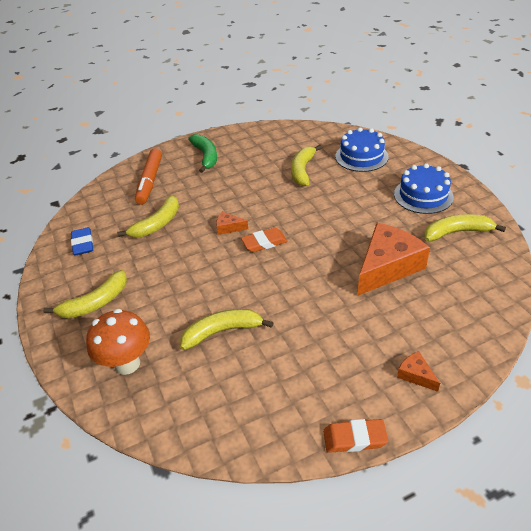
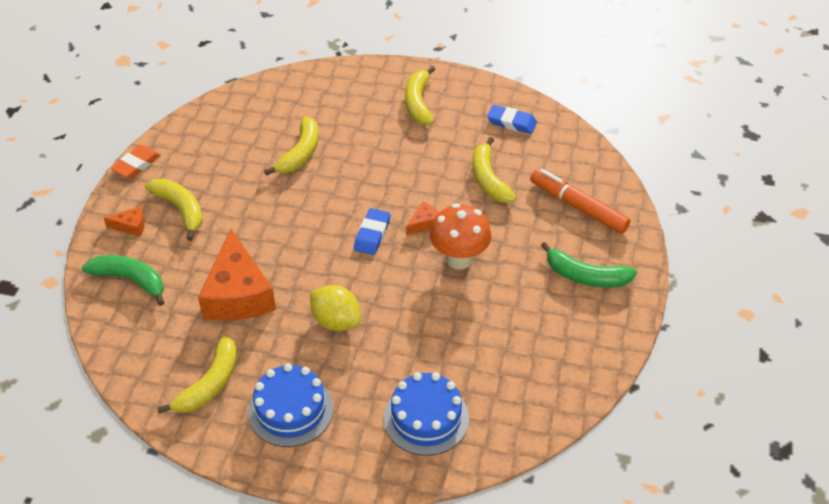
camera: 125 degrees right, 5 degrees up
orange mushroom [86,309,150,375] -> orange mushroom moved to [430,203,491,270]
orange eraser [241,228,288,252] -> blue eraser [354,208,391,255]
yellow banana [291,145,322,186] -> yellow banana moved to [144,179,203,241]
none -> green banana [82,255,165,306]
none -> yellow lemon [310,285,361,331]

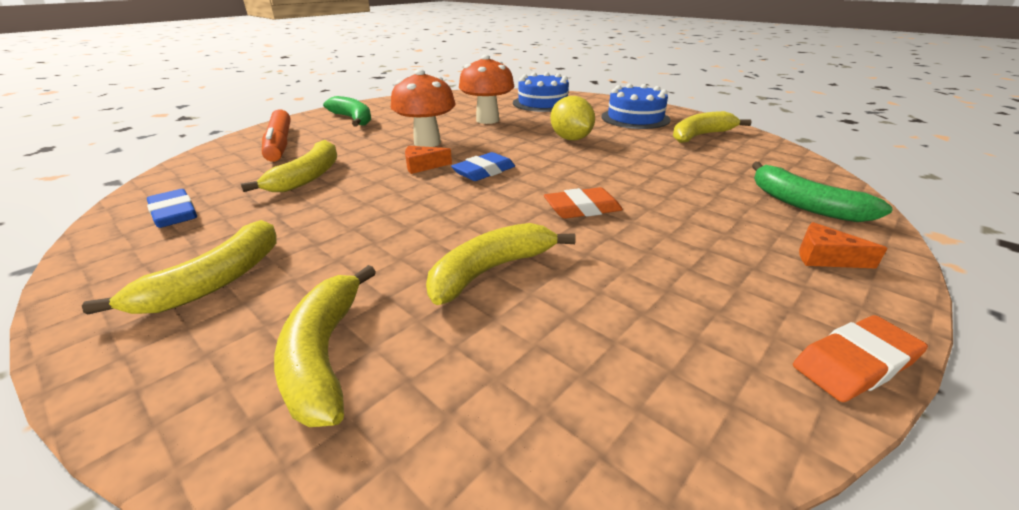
camera: 150 degrees left, 15 degrees down
yellow banana [144,179,203,241] -> yellow banana moved to [274,265,376,427]
orange cheese [198,229,276,321] -> none
none -> orange mushroom [459,55,515,124]
none -> orange eraser [544,187,623,219]

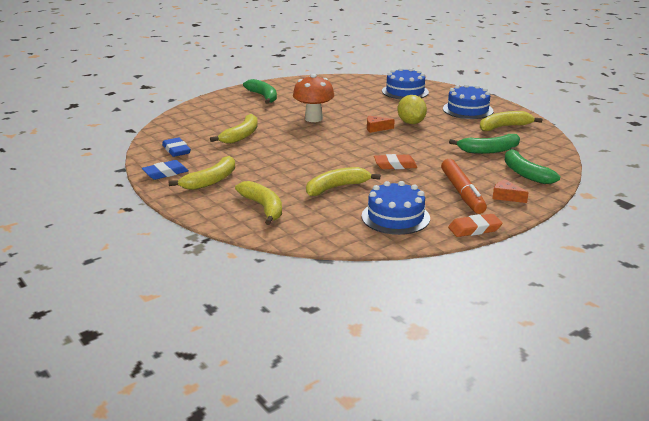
camera: 10 degrees right, 5 degrees down
orange marker [262,109,291,162] -> orange marker moved to [441,159,487,214]
yellow banana [274,265,376,427] -> yellow banana turned 150 degrees clockwise [235,181,282,225]
orange cheese [405,146,452,174] -> orange cheese moved to [367,116,395,133]
blue eraser [451,152,515,181] -> blue eraser moved to [142,160,189,180]
orange mushroom [459,55,515,124] -> none
none -> blue cake [362,181,430,235]
none -> green banana [449,134,520,154]

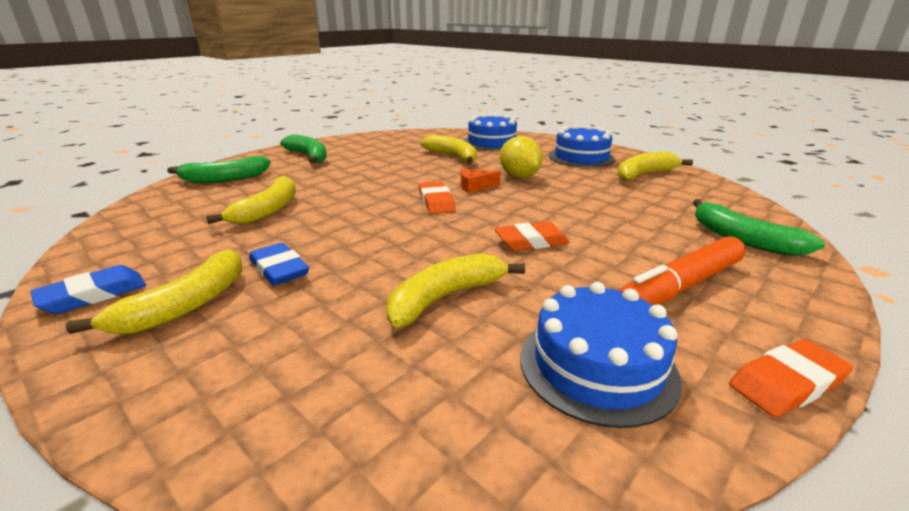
camera: 10 degrees left, 0 degrees up
blue eraser [162,138,191,157] -> blue eraser moved to [249,243,309,286]
yellow banana [235,181,282,225] -> yellow banana moved to [420,135,477,164]
orange mushroom [293,74,334,122] -> none
orange marker [441,159,487,214] -> orange marker turned 75 degrees clockwise [618,236,746,305]
green banana [449,134,520,154] -> green banana moved to [167,156,271,183]
orange cheese [492,179,529,203] -> none
none -> orange eraser [419,181,456,214]

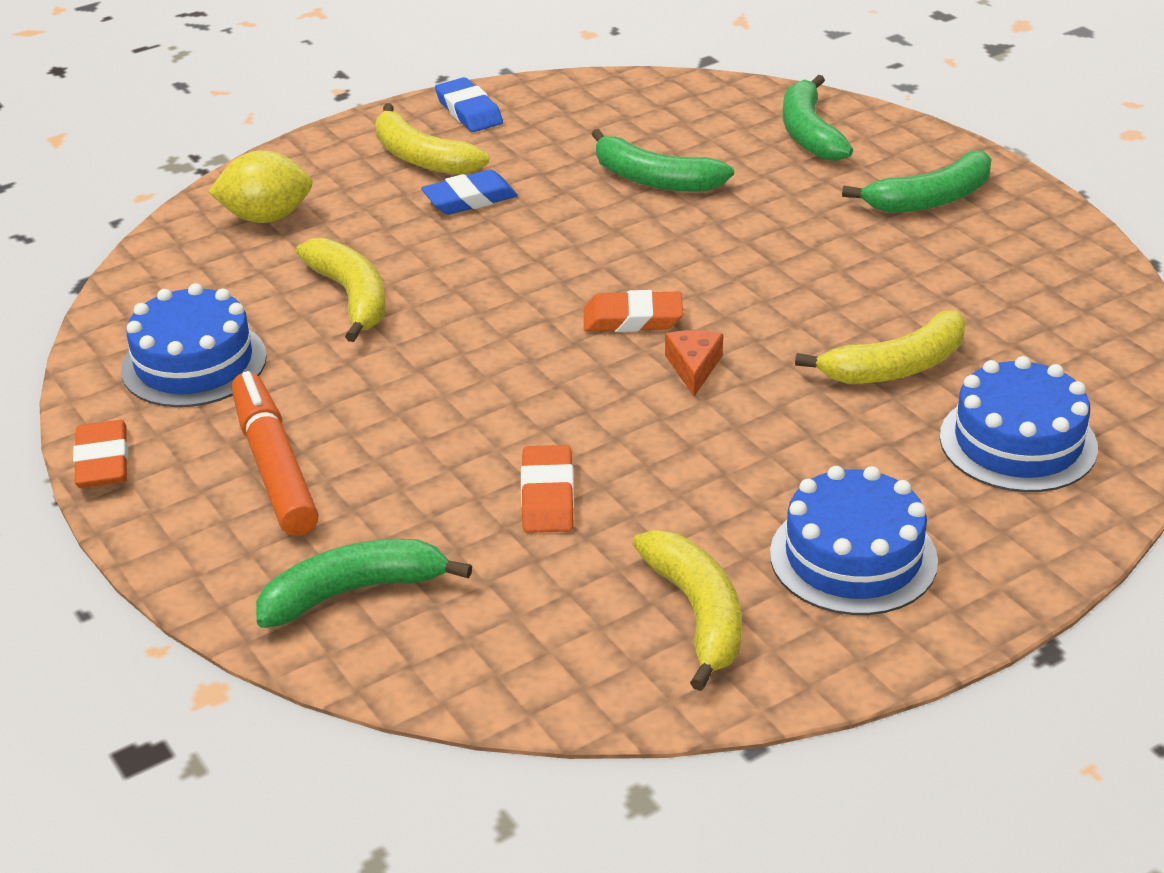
camera: 105 degrees right, 10 degrees up
yellow banana [206,176,296,224] -> green banana [591,129,734,192]
orange eraser [494,222,570,251] -> orange eraser moved to [521,445,574,533]
yellow lemon [500,136,543,178] -> yellow lemon moved to [208,151,313,223]

